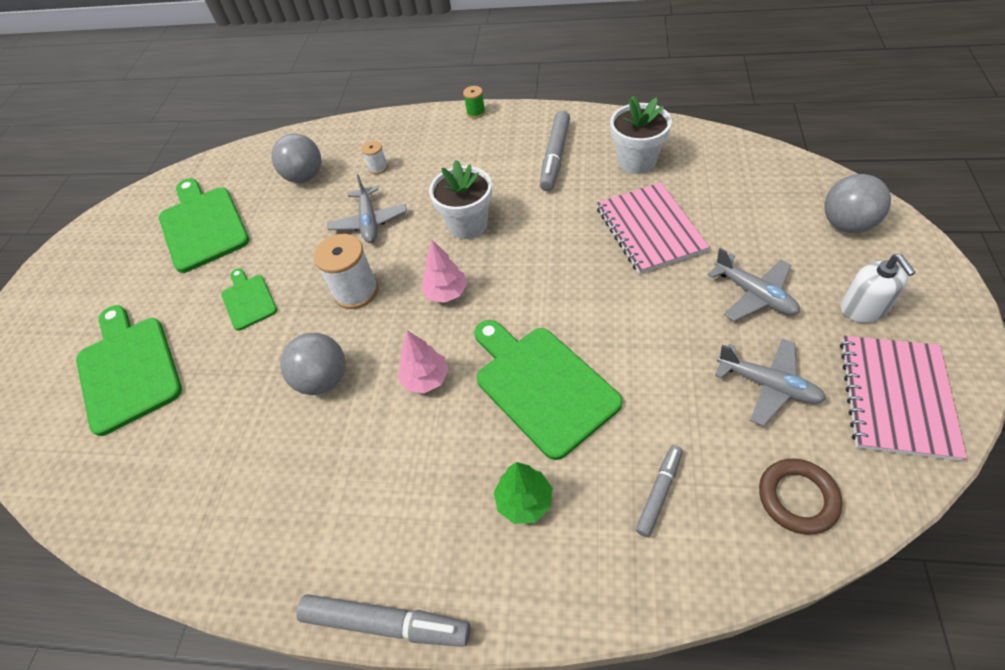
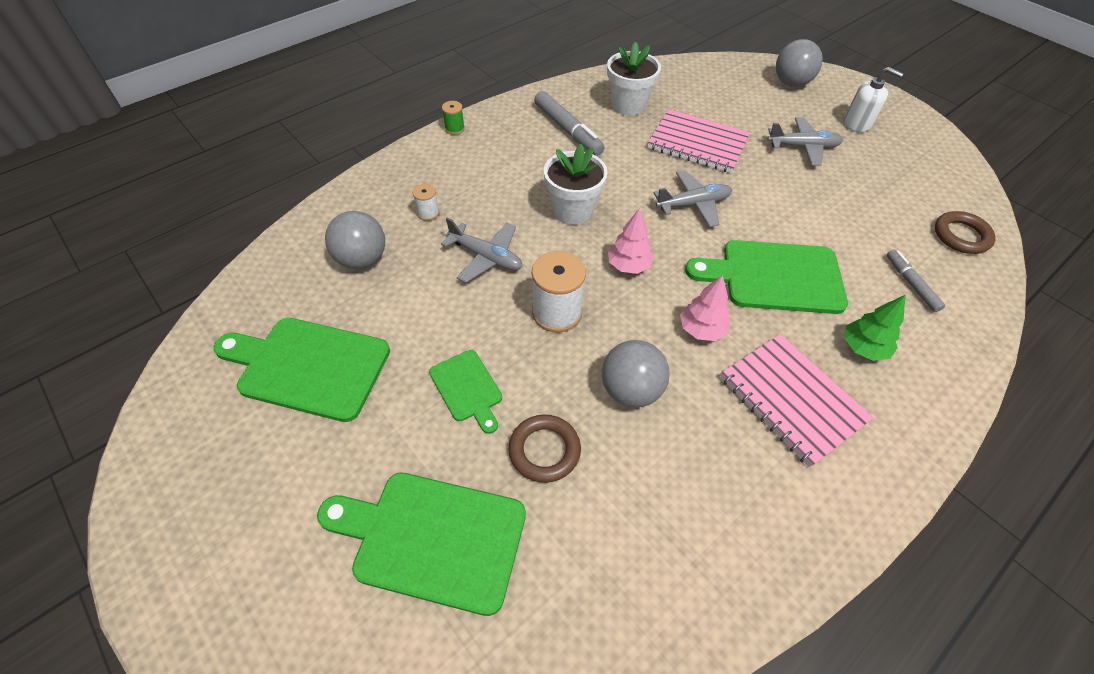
camera: 55 degrees left, 0 degrees up
green cutting board [221,268,277,331] -> green cutting board turned 135 degrees counterclockwise [429,350,502,434]
grey marker [296,594,470,647] -> none
grey plane [715,339,826,426] -> grey plane moved to [654,171,732,227]
pink notebook [840,336,967,461] -> pink notebook moved to [720,334,874,468]
none -> brown ring [508,414,581,483]

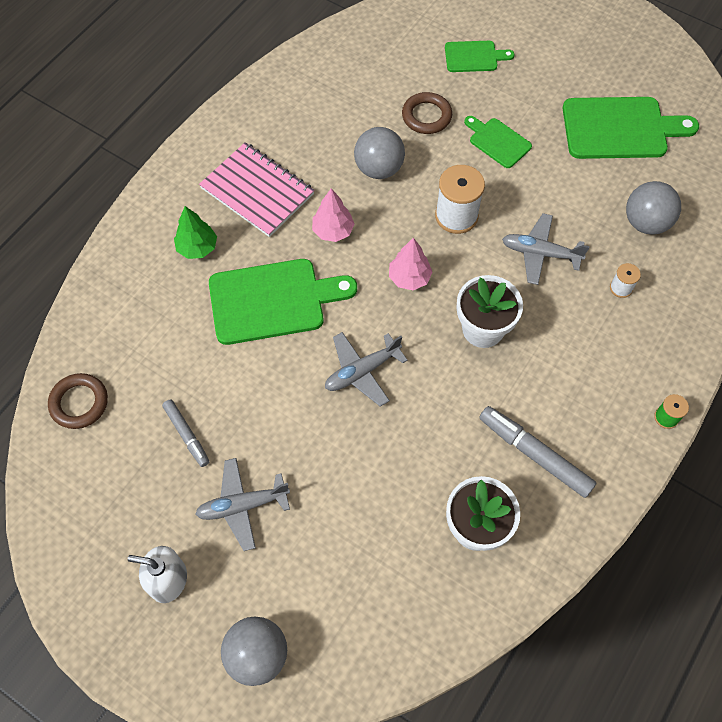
camera: 165 degrees right, 10 degrees up
green cutting board [317,473,526,616] -> green cutting board [445,41,514,72], size x0.54
pink notebook [647,109,750,173] -> none
grey marker [887,250,945,312] -> grey marker moved to [162,399,209,467]

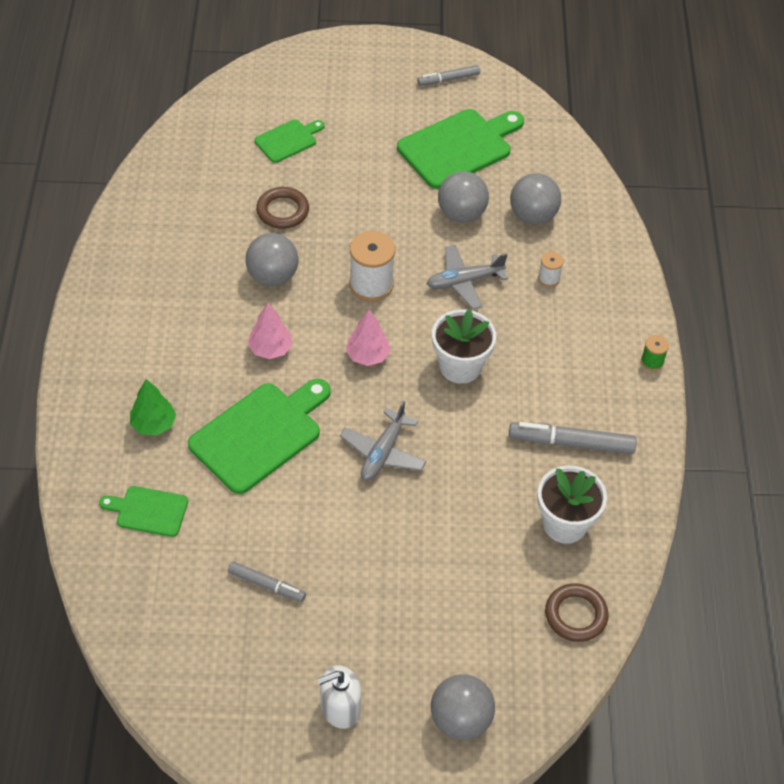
camera: 35 degrees left, 10 degrees down
brown ring [48,373,108,429] -> brown ring moved to [545,583,609,642]
grey plane [195,458,290,551] -> none
pink notebook [199,142,315,237] -> none
green cutting board [464,116,532,168] -> green cutting board moved to [99,486,188,537]
none -> grey marker [417,65,480,86]
none -> grey ball [438,171,489,223]

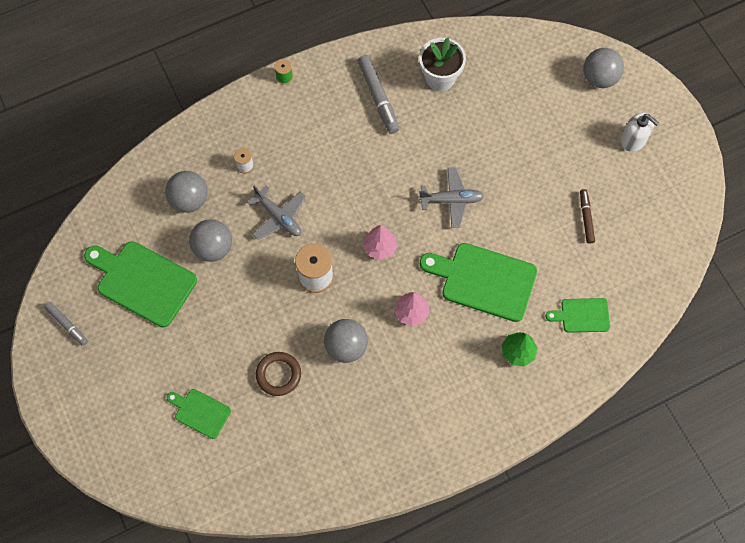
camera: 115 degrees left, 15 degrees up
green cutting board [99,486,188,537] -> green cutting board turned 105 degrees clockwise [546,298,610,333]
grey marker [228,561,306,602] -> brown marker [580,189,595,244]
white flower pot [432,309,496,384] -> none
brown ring [545,583,609,642] -> none

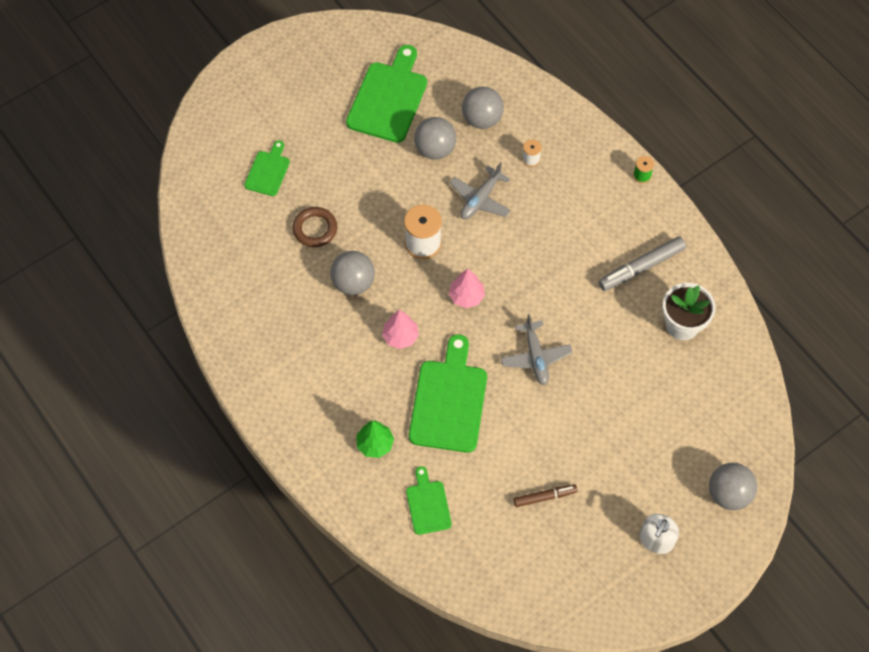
camera: 80 degrees right, 5 degrees down
grey marker [44,302,88,346] -> none

